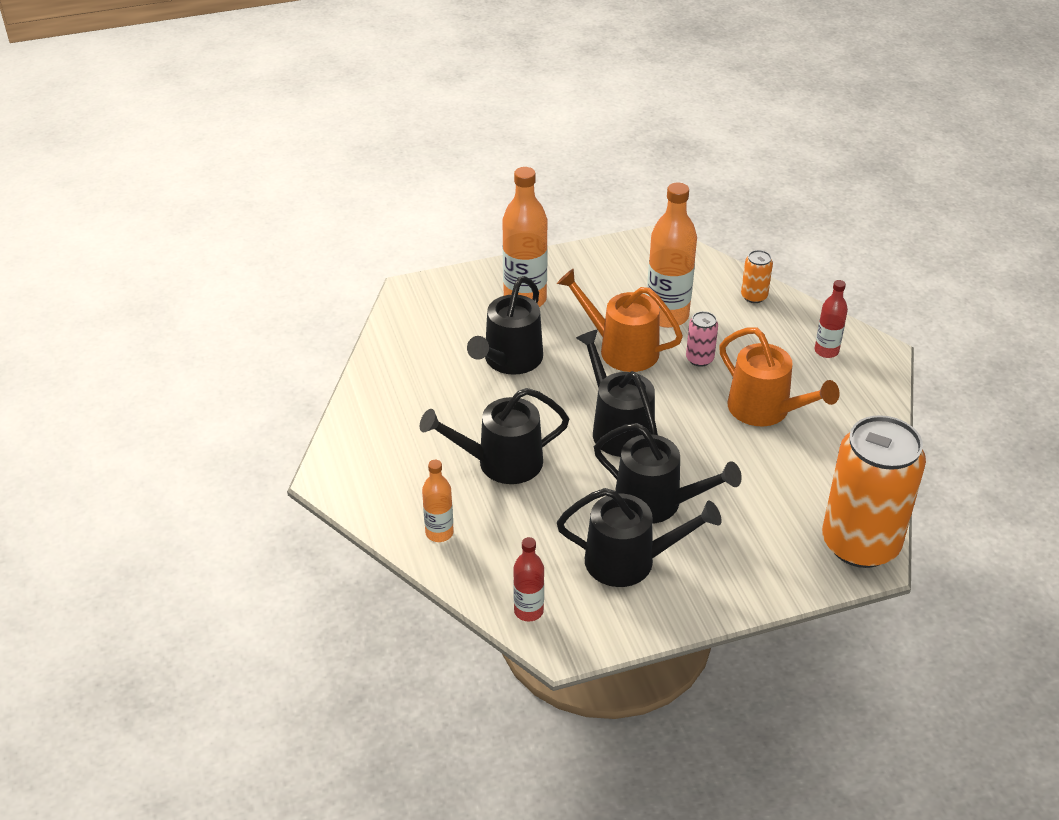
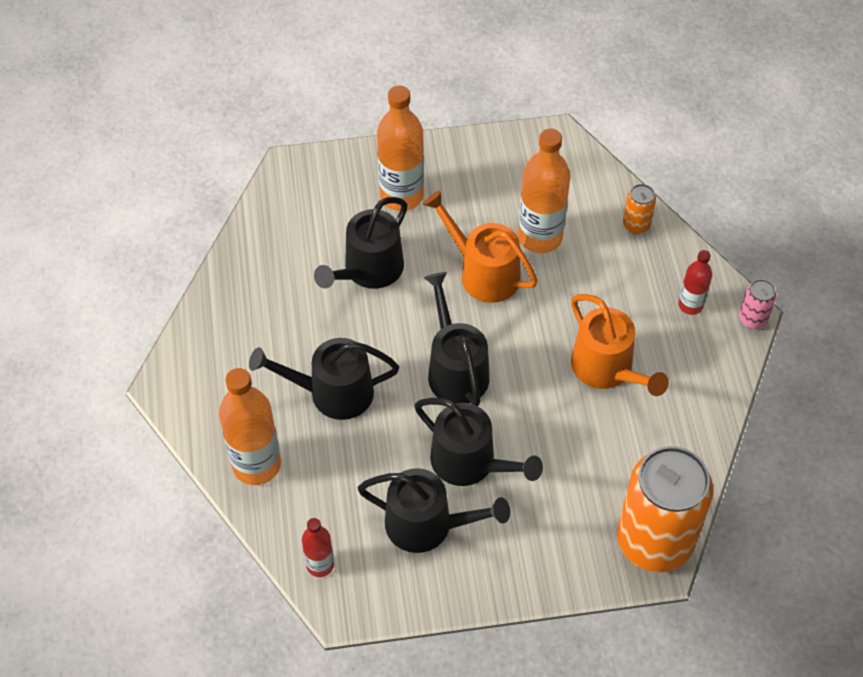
camera: 10 degrees right, 15 degrees up
orange bottle [422,460,454,542] -> orange bottle [219,368,281,485], size x1.83
pink can [686,311,718,367] -> pink can moved to [739,279,776,329]

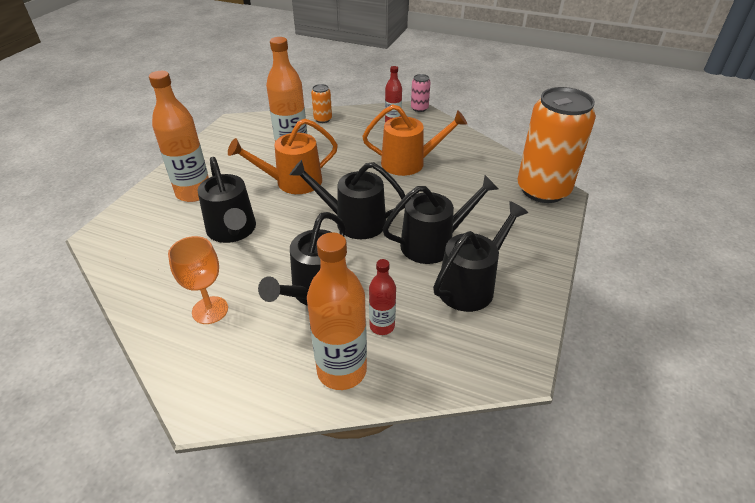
camera: 60 degrees left, 15 degrees down
red bottle [302,518,334,577] -> red bottle moved to [369,259,396,335]
none -> orange goblet [168,236,228,324]

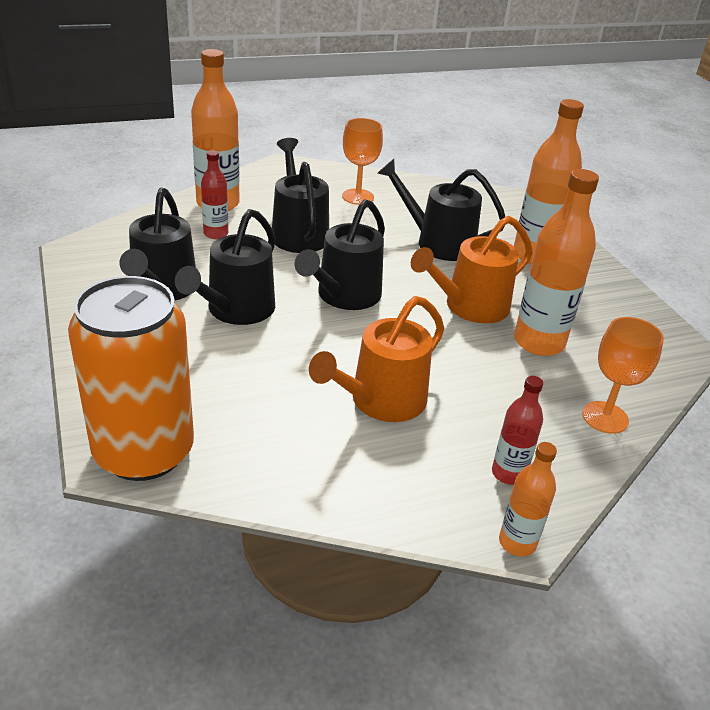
camera: 135 degrees right, 5 degrees down
orange watering can [228,119,338,194] -> orange watering can turned 150 degrees counterclockwise [411,216,533,323]
black watering can [290,160,406,239] -> black watering can turned 150 degrees clockwise [295,199,385,310]
orange can [311,84,332,123] -> orange goblet [582,317,664,434]
pink can [411,74,431,112] -> orange bottle [499,442,557,556]

